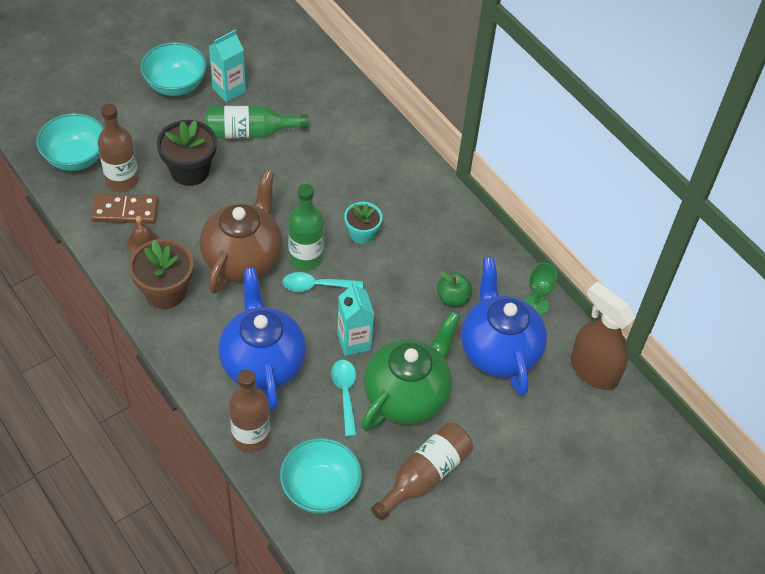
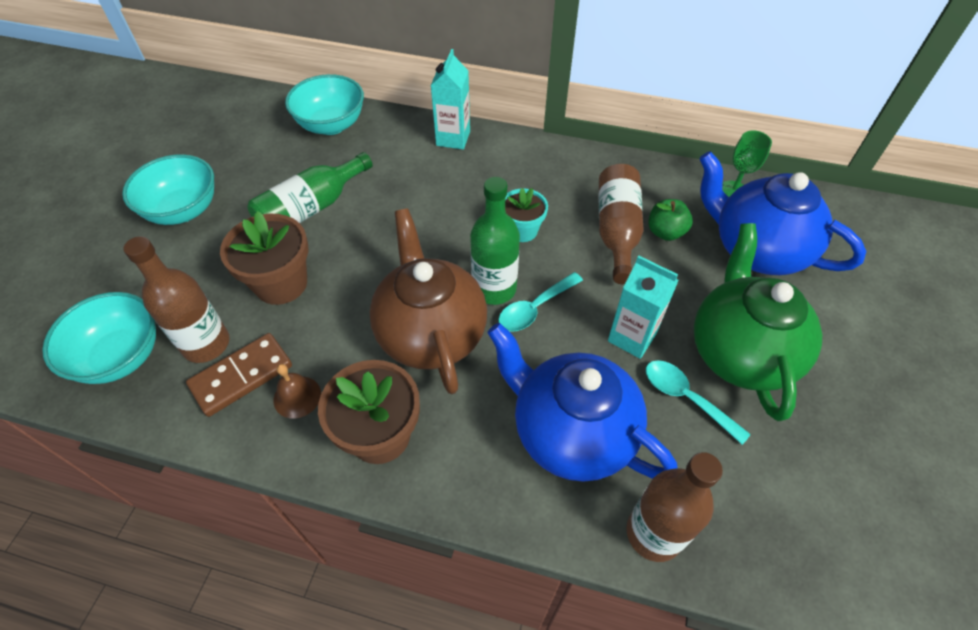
camera: 35 degrees left, 0 degrees up
black flower pot [157,120,217,186] -> brown flower pot [220,211,308,305]
turquoise carton [209,30,246,102] -> turquoise carton moved to [431,49,470,150]
turquoise bowl [280,438,362,514] -> turquoise bowl moved to [285,74,364,135]
brown bottle [371,422,473,520] -> brown bottle moved to [599,164,644,284]
brown spray bottle [571,282,636,390] -> none

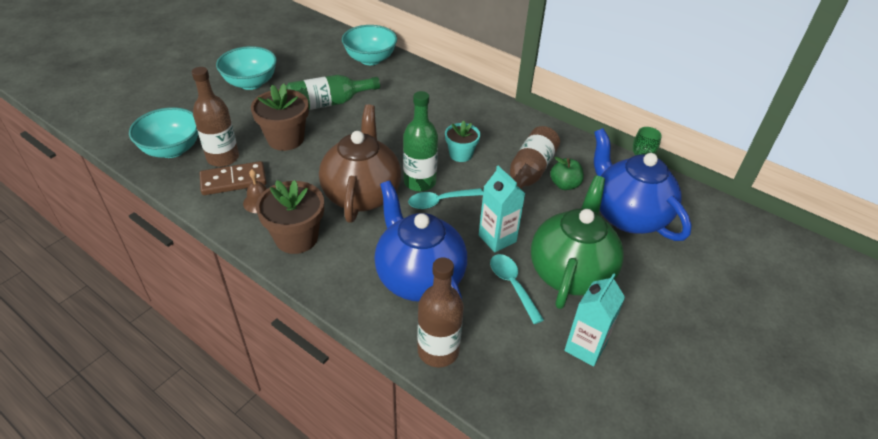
camera: 20 degrees right, 10 degrees down
turquoise carton [431,49,470,150] -> turquoise carton moved to [564,273,625,367]

